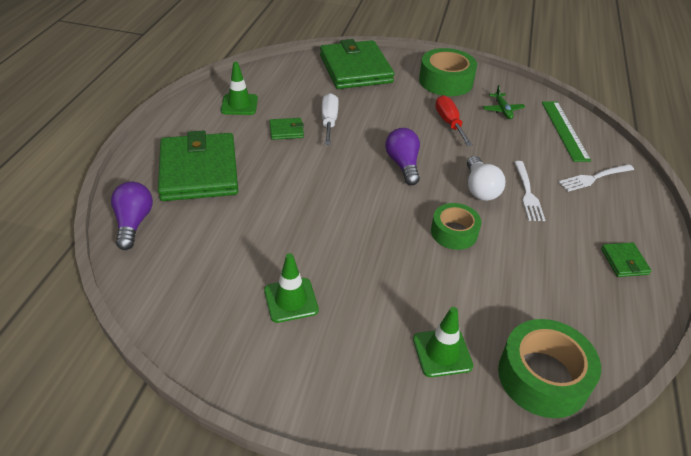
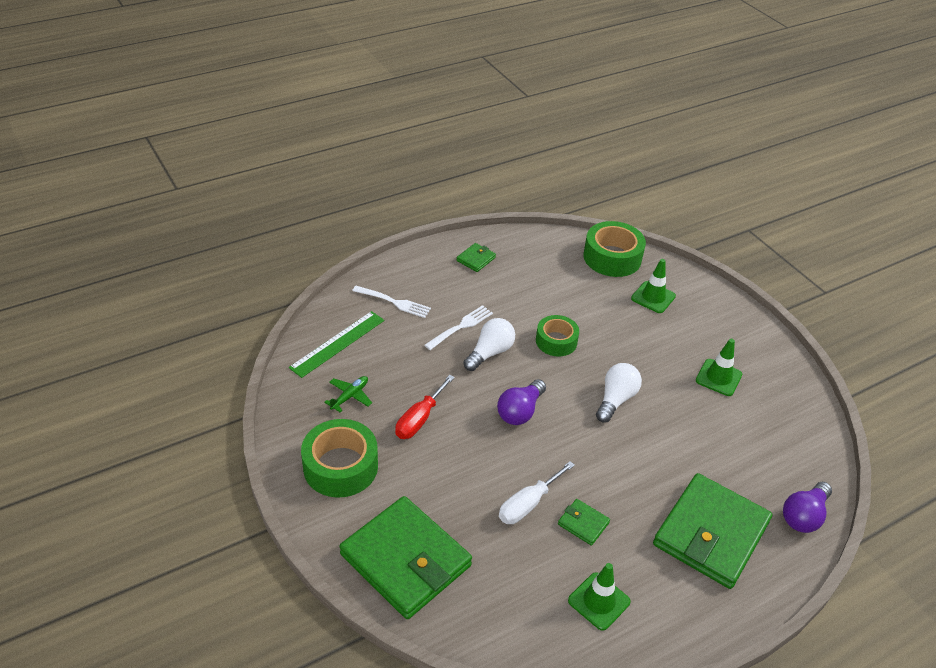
camera: 135 degrees left, 0 degrees up
green wallet [320,39,394,89] -> green wallet turned 75 degrees counterclockwise [339,496,472,619]
none -> white light bulb [596,363,642,422]

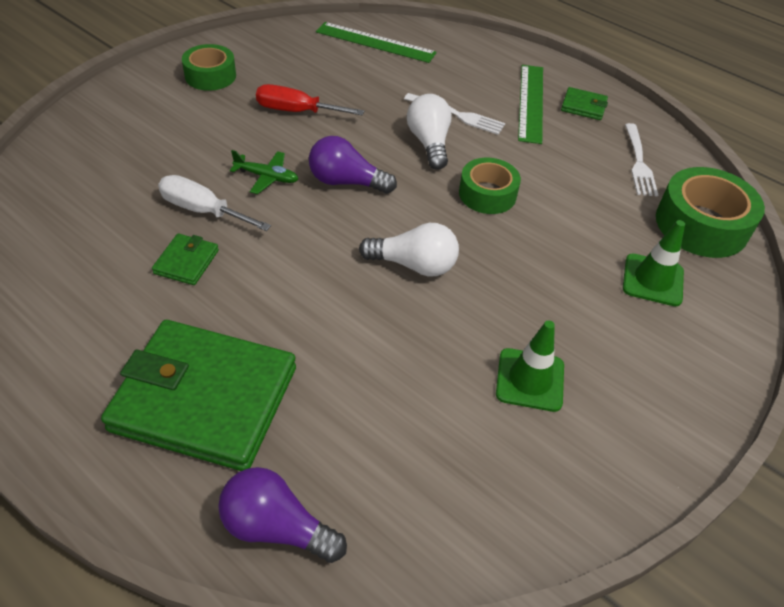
camera: 70 degrees right, 5 degrees up
green tape [301,419,378,498] -> green tape [182,44,236,91], size x0.65
green plane [324,376,372,412] -> green plane moved to [230,150,298,194]
green wallet [339,496,472,619] -> none
white fork [352,286,431,318] -> white fork moved to [625,123,658,196]
white light bulb [463,318,515,371] -> white light bulb turned 120 degrees counterclockwise [407,94,452,170]
green traffic cone [568,563,631,631] -> none
none -> green ruler [518,65,543,144]

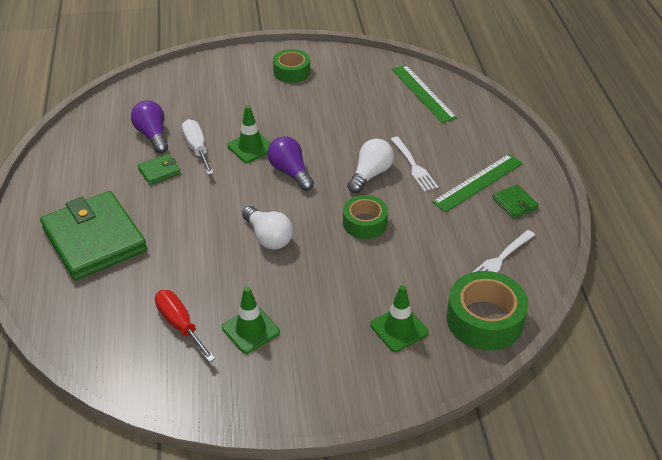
camera: 45 degrees right, 5 degrees down
purple light bulb [218,467,347,563] -> purple light bulb moved to [131,100,168,153]
green plane [230,150,298,194] -> green traffic cone [227,105,271,163]
red screwdriver [256,84,364,116] -> red screwdriver moved to [155,290,215,362]

